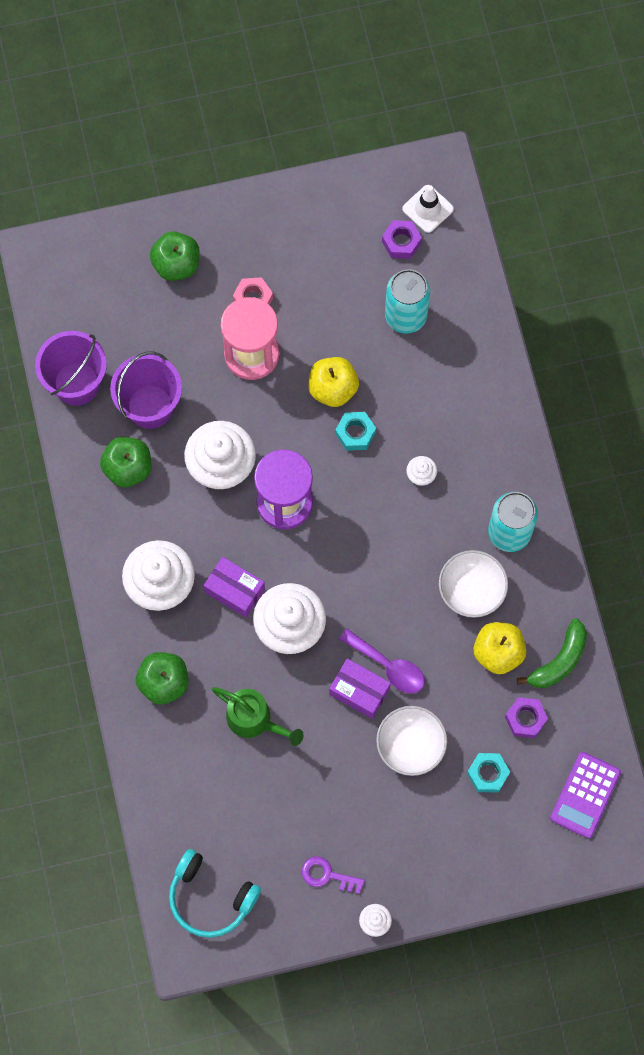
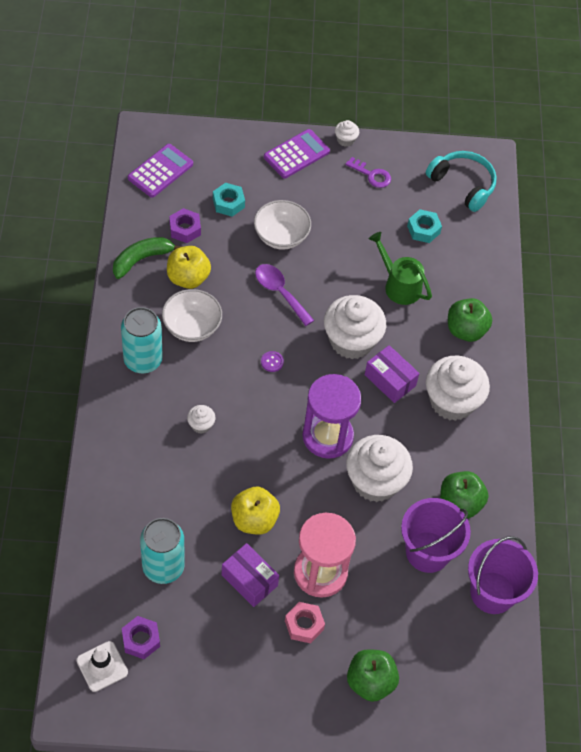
camera: 170 degrees left, 15 degrees down
purple box [329,658,391,719] -> purple box moved to [222,543,279,607]
turquoise nut [335,412,376,451] -> turquoise nut moved to [407,209,442,243]
none -> purple button [261,351,284,372]
none -> purple calculator [264,129,330,179]

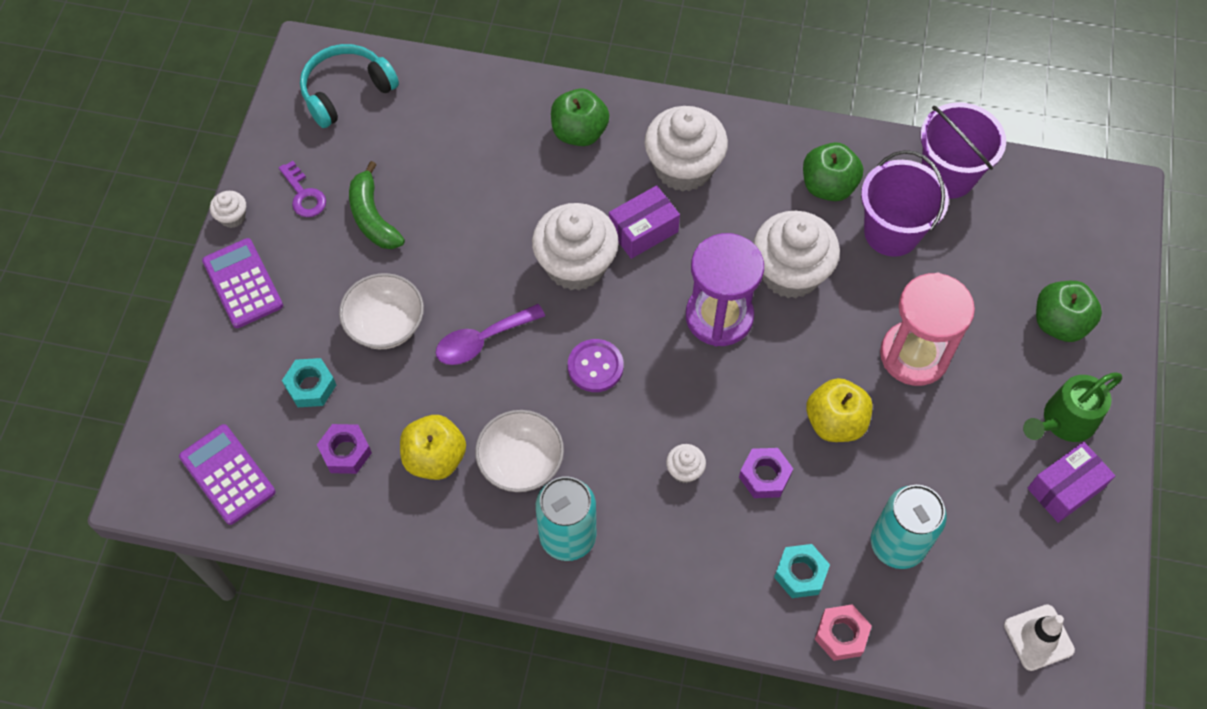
camera: 75 degrees left, 5 degrees up
green banana [113,237,182,279] -> green banana moved to [349,161,405,249]
purple nut [122,616,160,659] -> purple nut moved to [739,448,793,498]
purple box [222,543,279,607] -> purple box moved to [1027,442,1115,523]
purple button [261,351,284,372] -> purple button [568,339,624,392], size x1.76
pink nut [285,602,325,643] -> pink nut moved to [815,604,872,661]
purple key [345,157,391,188] -> purple key turned 105 degrees clockwise [279,161,326,217]
green watering can [369,232,432,305] -> green watering can moved to [1023,372,1122,442]
turquoise nut [407,209,442,243] -> turquoise nut moved to [774,544,830,598]

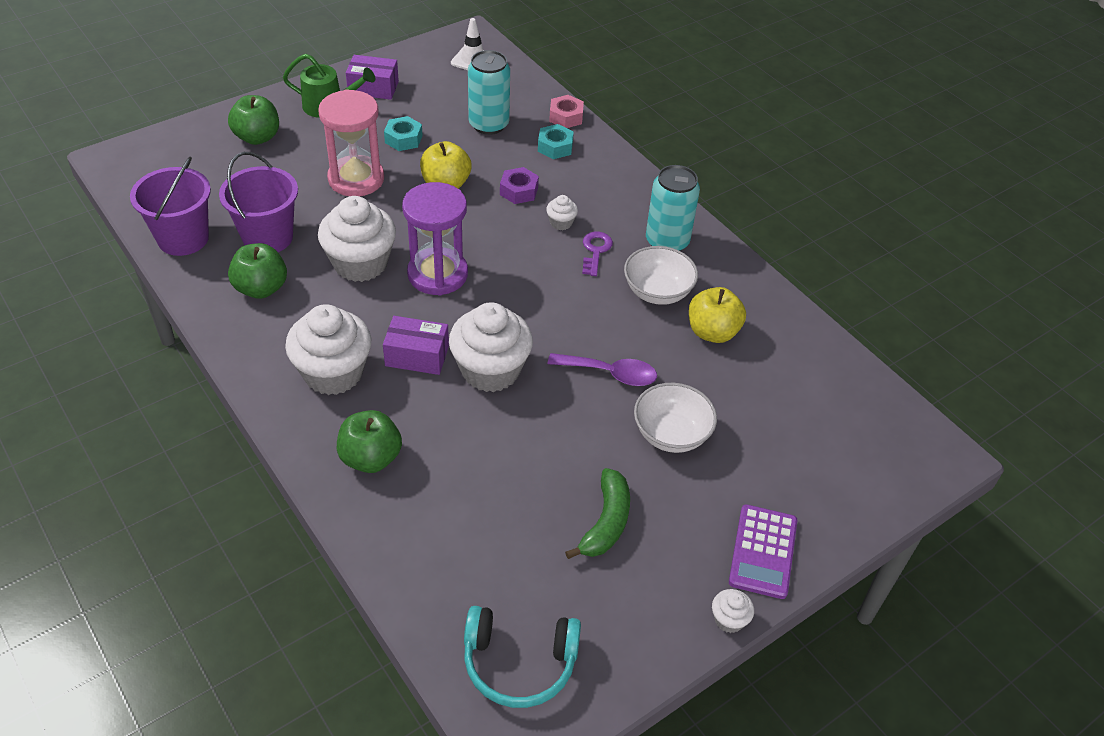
camera: 140 degrees left, 15 degrees down
purple calculator [179,424,275,525] -> none
purple key [279,161,326,217] -> purple key moved to [582,232,613,276]
turquoise nut [282,358,336,407] -> turquoise nut moved to [384,116,423,151]
purple nut [317,424,372,474] -> none
purple button [568,339,624,392] -> none

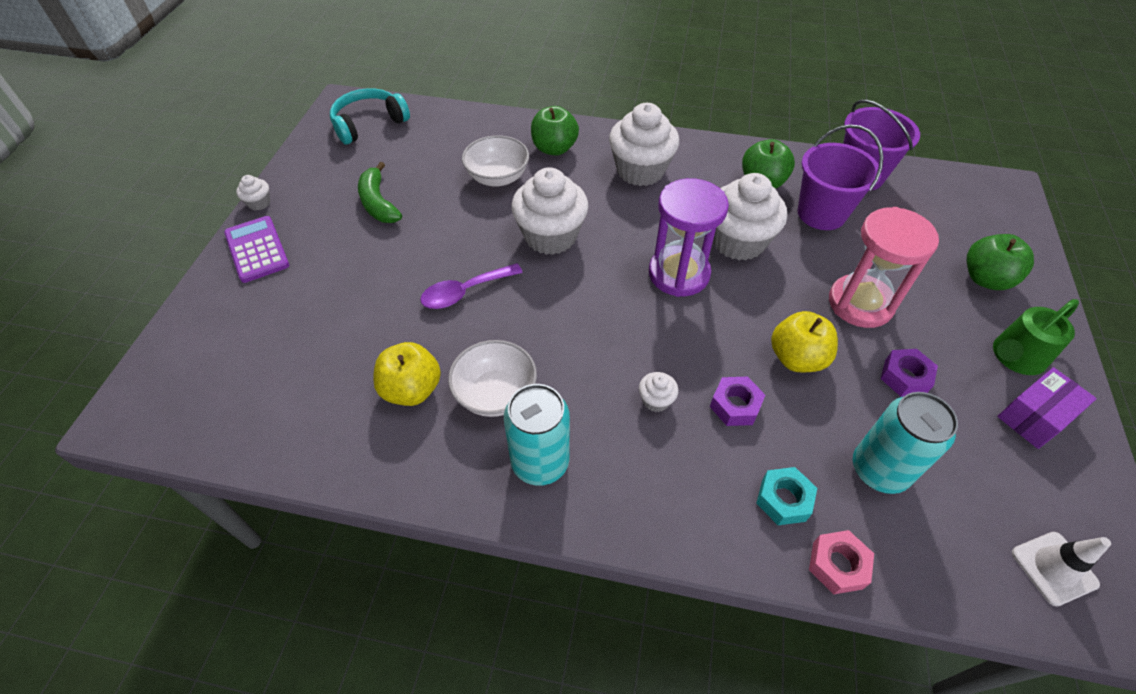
camera: 140 degrees right, 5 degrees up
purple box [383,316,449,375] -> none
turquoise nut [384,116,423,151] -> purple nut [881,349,938,397]
purple key [582,232,613,276] -> none
white bowl [634,383,717,453] -> white bowl moved to [462,135,529,186]

